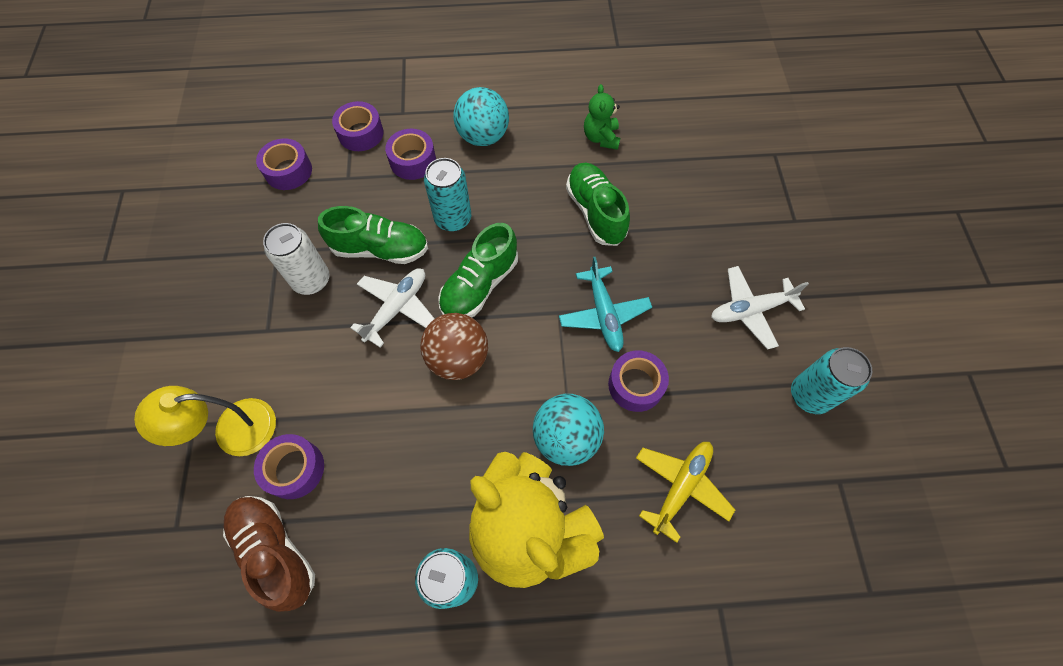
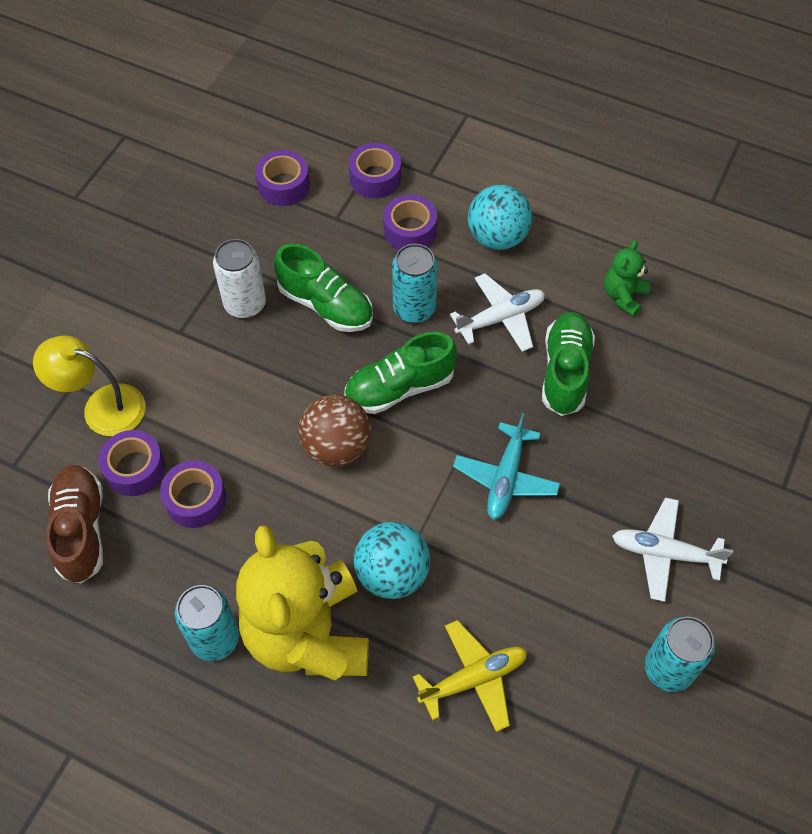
camera: 30 degrees right, 5 degrees down
white plane [350,268,435,347] -> white plane moved to [450,273,545,352]
purple tape [608,350,669,412] -> purple tape moved to [160,460,226,528]

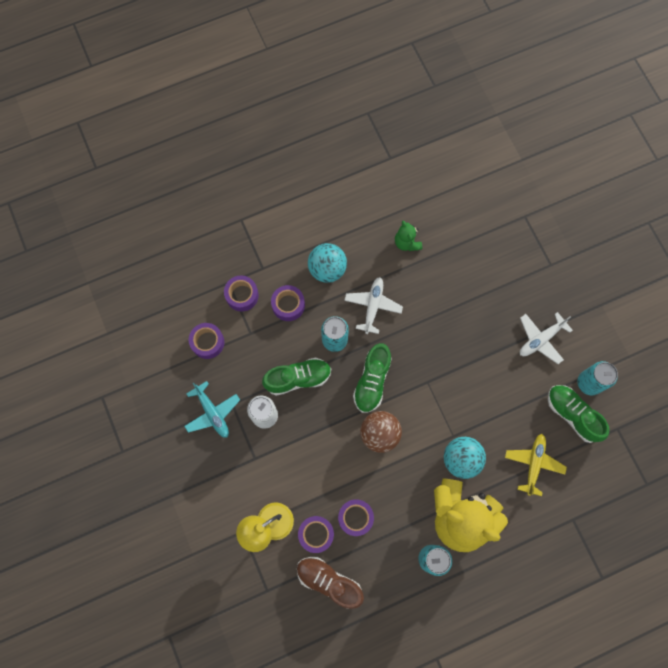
camera: 50 degrees left, 15 degrees up
turquoise plane [453,413,560,520] -> turquoise plane moved to [184,381,240,438]
green shoe [542,312,595,416] -> green shoe moved to [548,385,609,443]

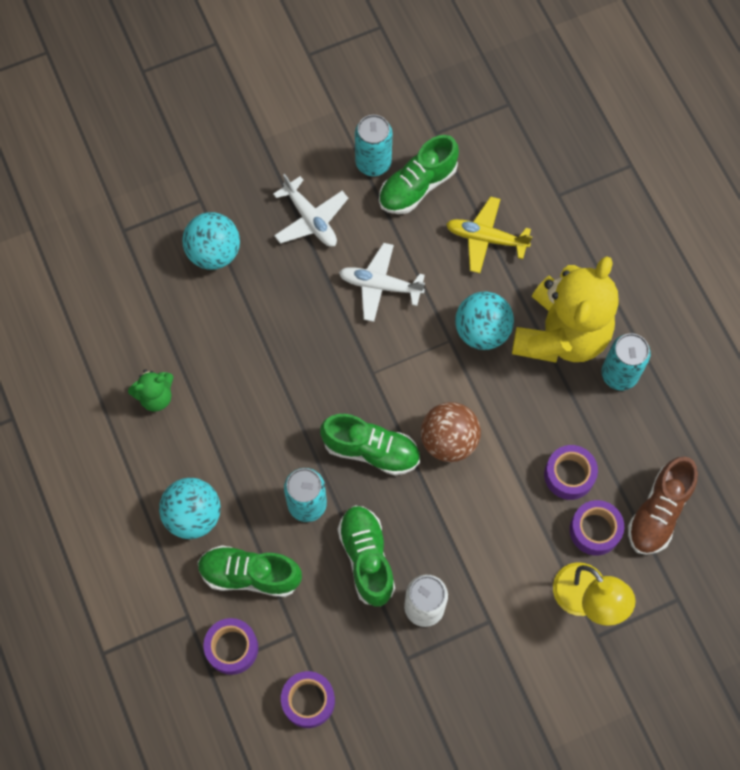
camera: 90 degrees left, 5 degrees down
turquoise plane [184,381,240,438] -> none
purple tape [271,285,305,321] -> green shoe [198,545,302,597]
white plane [344,277,403,334] -> white plane moved to [339,243,425,322]
none -> turquoise ball [182,212,240,270]

